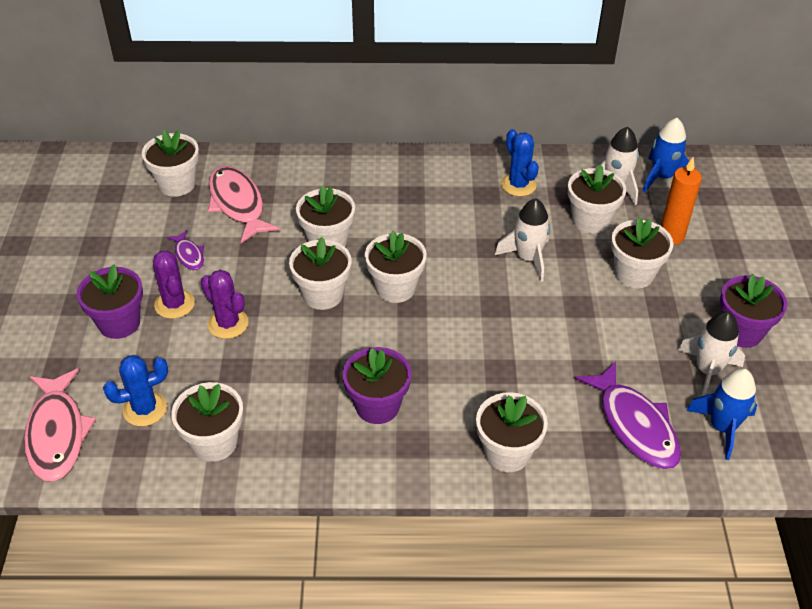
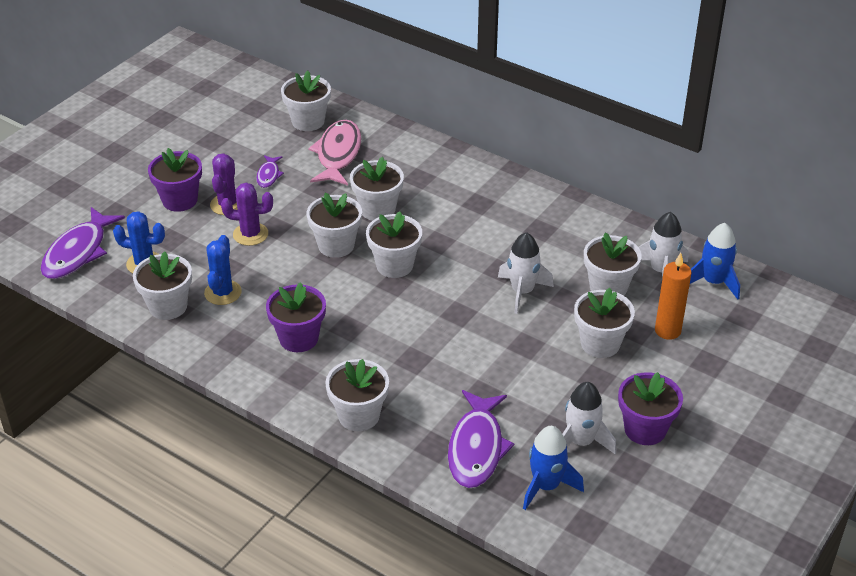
camera: 35 degrees right, 5 degrees down
pink fish [24,368,96,482] -> purple fish [41,207,125,279]
purple cactus [201,270,249,339] -> purple cactus turned 75 degrees counterclockwise [221,183,273,246]
blue cactus [501,129,539,196] -> blue cactus moved to [204,235,242,305]

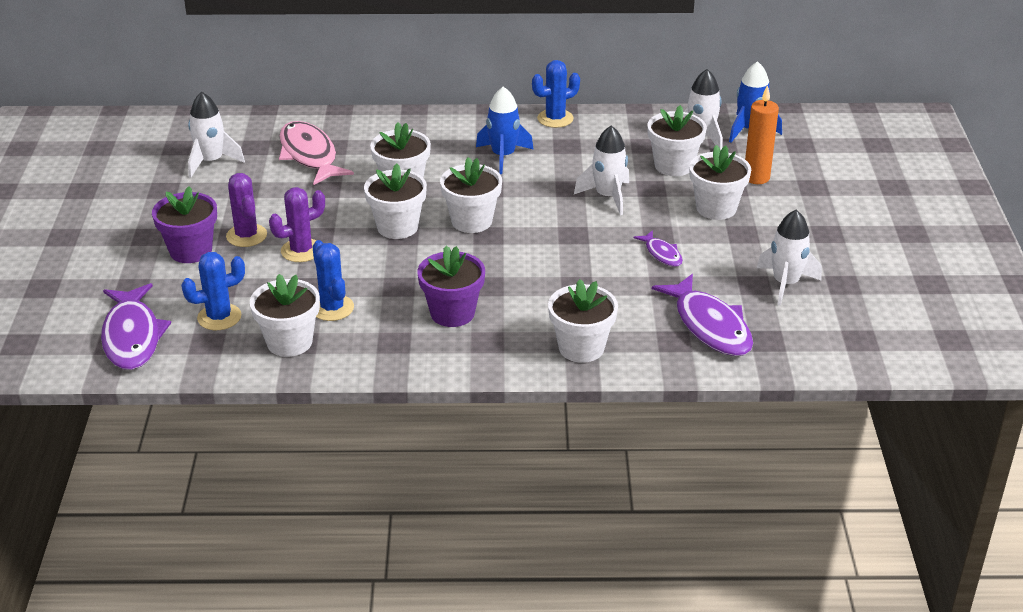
camera: 35 degrees left, 5 degrees down
purple fish [256,155,284,188] -> purple fish moved to [633,230,683,267]
white flower pot [281,71,331,131] -> none
blue rocket [523,426,584,510] -> blue rocket moved to [476,86,534,174]
purple flower pot [618,372,683,445] -> none
none -> white rocket [188,92,245,178]
none -> blue cactus [532,60,580,128]

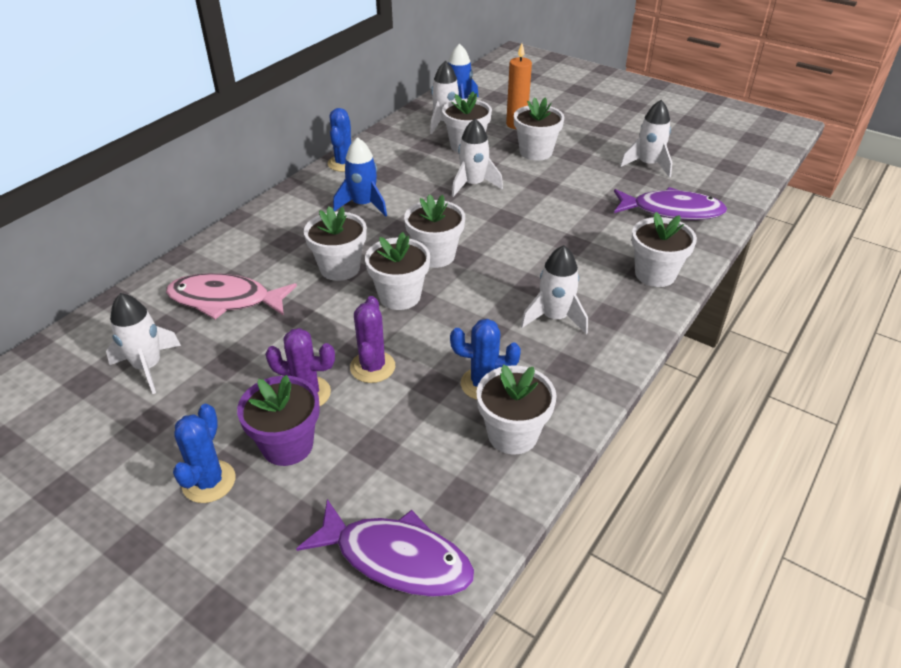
camera: 55 degrees left, 5 degrees up
blue cactus [181,252,245,330] -> blue cactus moved to [173,404,235,503]
purple flower pot [418,246,485,327] -> white rocket [521,245,588,334]
purple fish [633,230,683,267] -> none

